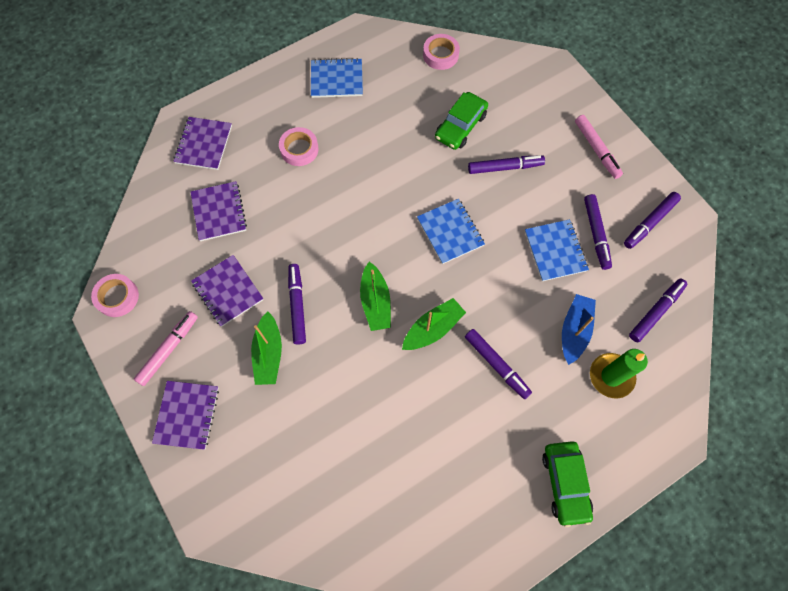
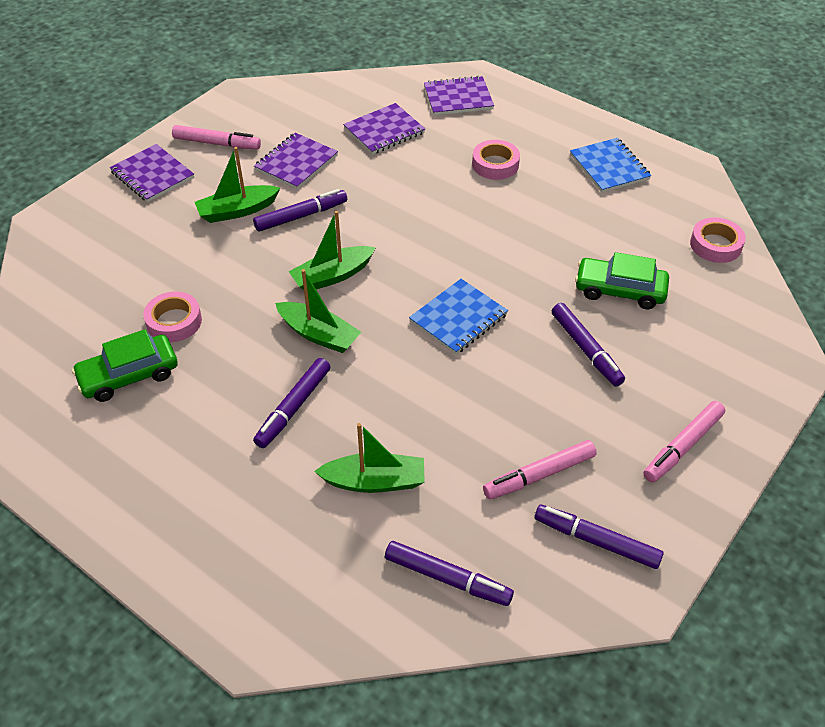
camera: 70 degrees right, 20 degrees down
pink tape [91,274,139,317] -> pink tape moved to [143,291,202,342]
purple notebook [152,381,219,450] -> purple notebook turned 60 degrees clockwise [110,144,194,202]
blue notebook [525,219,589,281] -> none
green car [542,441,593,527] -> green car moved to [72,329,178,402]
blue boat [562,294,596,365] -> green boat [314,423,425,493]
purple marker [584,194,612,270] -> pink marker [483,440,597,499]
green candle [590,349,648,398] -> none

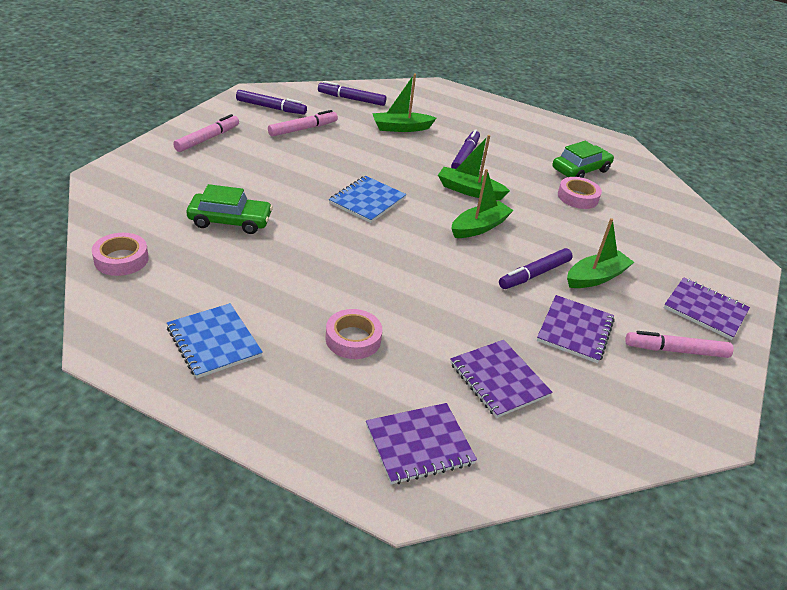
camera: 165 degrees right, 10 degrees down
purple notebook [343,103,425,155] -> purple notebook turned 75 degrees counterclockwise [450,340,552,418]
purple marker [552,303,625,387] -> none

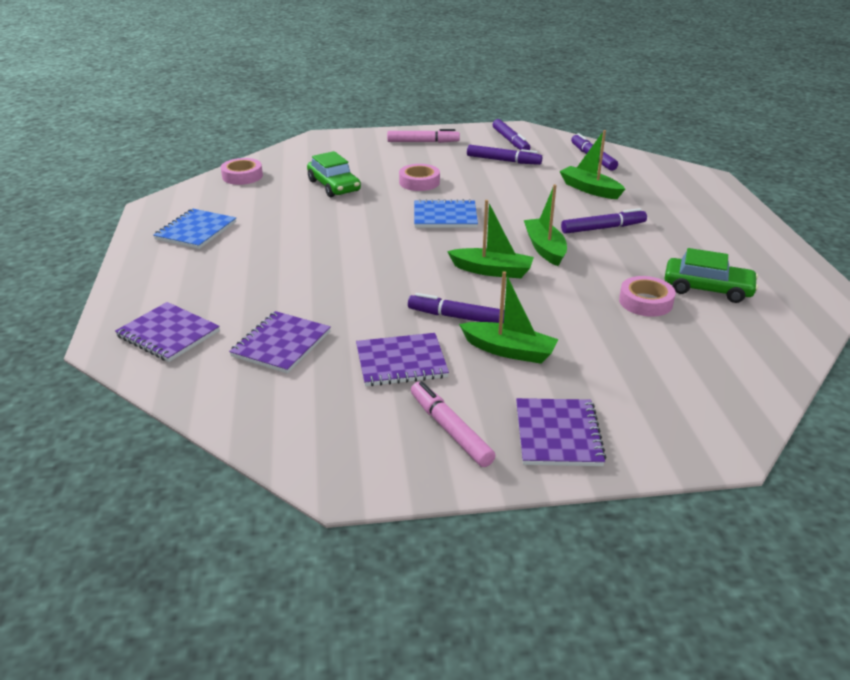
camera: 60 degrees right, 5 degrees down
pink marker [268,110,338,137] -> purple marker [467,145,542,165]
pink tape [326,309,383,359] -> pink tape moved to [399,164,440,191]

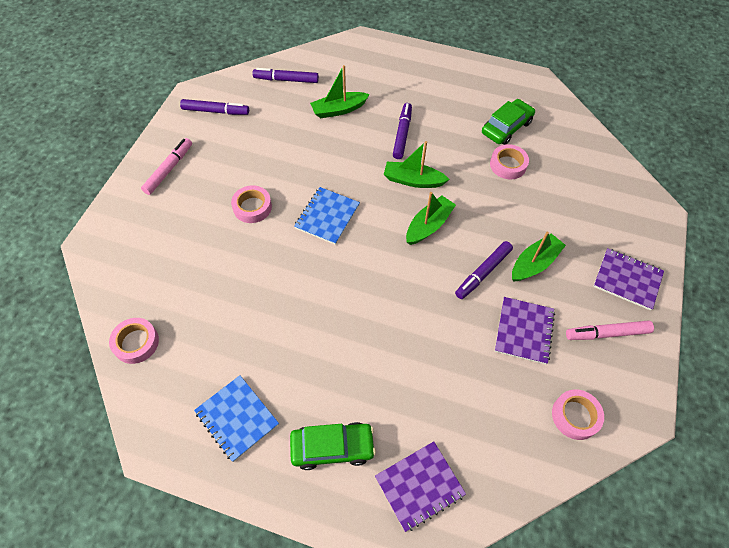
camera: 65 degrees left, 25 degrees up
purple notebook [229,311,331,374] -> none
green car [307,151,361,197] -> green car moved to [290,422,376,470]
purple marker [467,145,542,165] -> none
none -> pink tape [552,389,604,440]

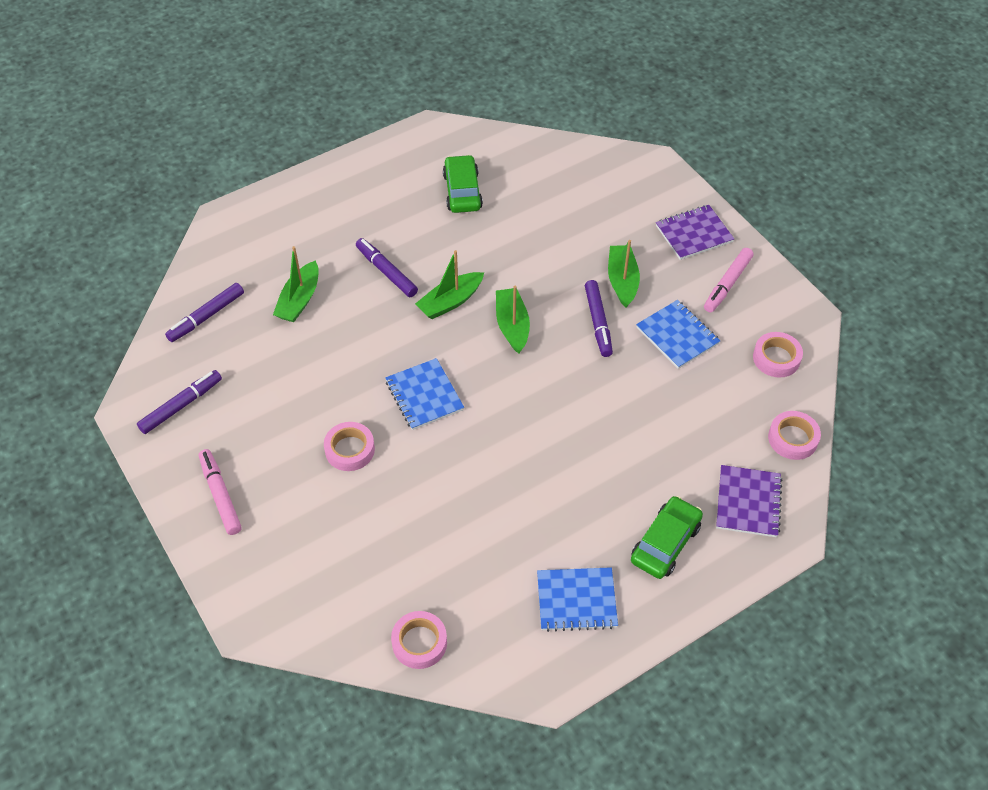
camera: 50 degrees left, 5 degrees down
pink tape [490,144,529,179] -> pink tape moved to [768,411,821,460]
purple notebook [495,297,555,364] -> blue notebook [636,300,720,369]

